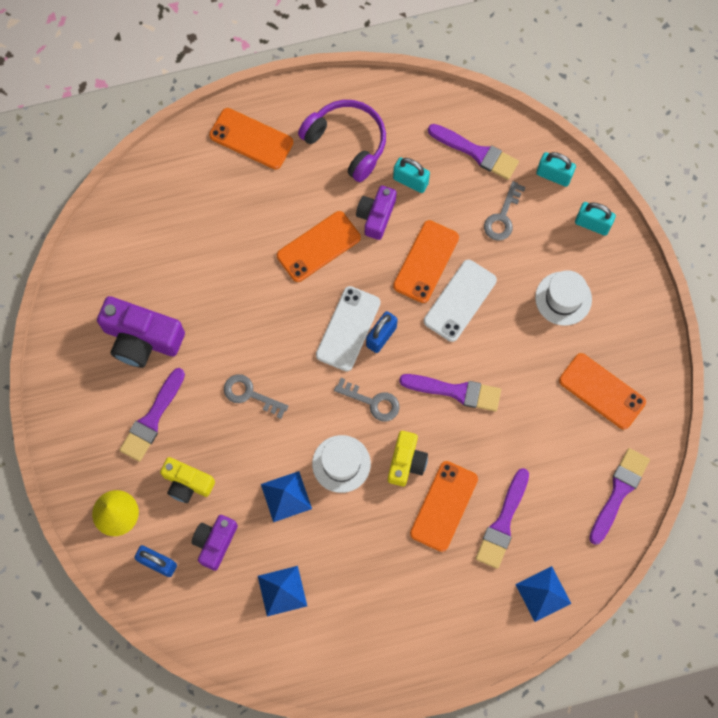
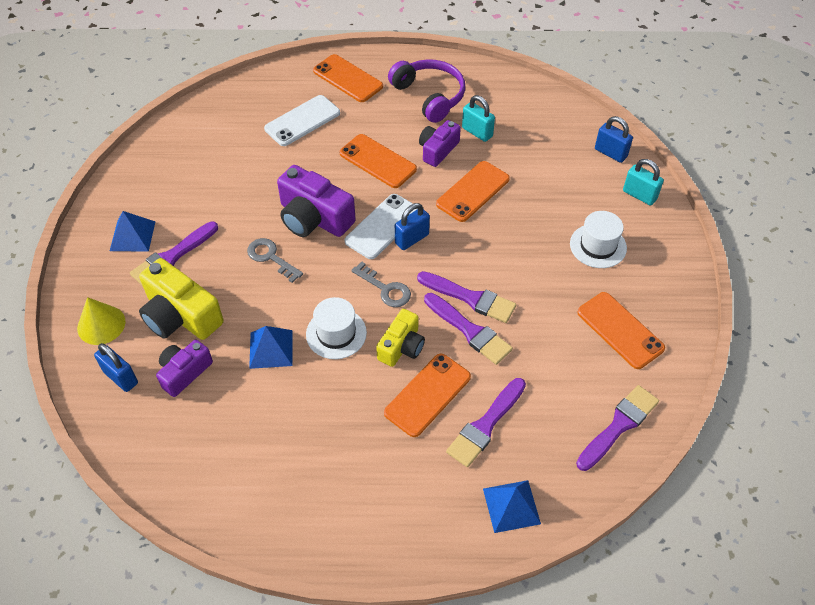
camera: 15 degrees right, 20 degrees down
purple camera [97,296,185,368] -> purple camera moved to [277,165,356,237]
yellow camera [160,457,215,503] -> yellow camera [139,258,224,340], size x1.61
blue pyramid [258,566,307,616] -> blue pyramid moved to [110,211,156,252]
orange phone [277,211,361,282] -> orange phone turned 60 degrees clockwise [340,134,417,188]
white phone [424,260,497,342] -> white phone moved to [264,95,340,146]
purple brush [428,124,519,180] -> purple brush moved to [424,293,513,365]
grey key [484,181,526,241] -> none
turquoise padlock [536,152,576,187] -> blue padlock [595,116,633,163]

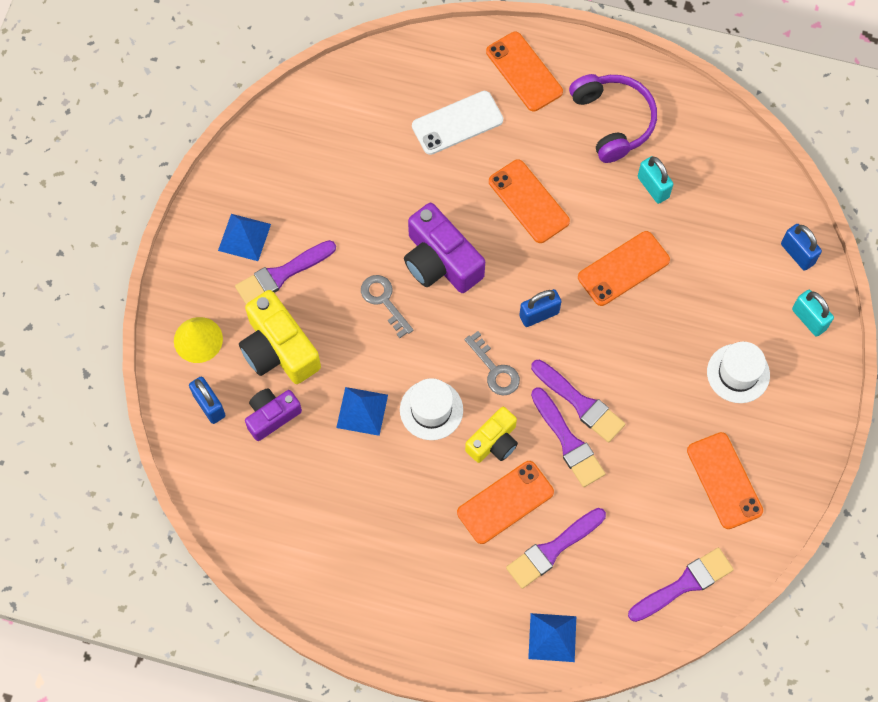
camera: 15 degrees right, 15 degrees up
white phone [345,194,417,259] -> none
purple camera [419,120,461,167] -> none

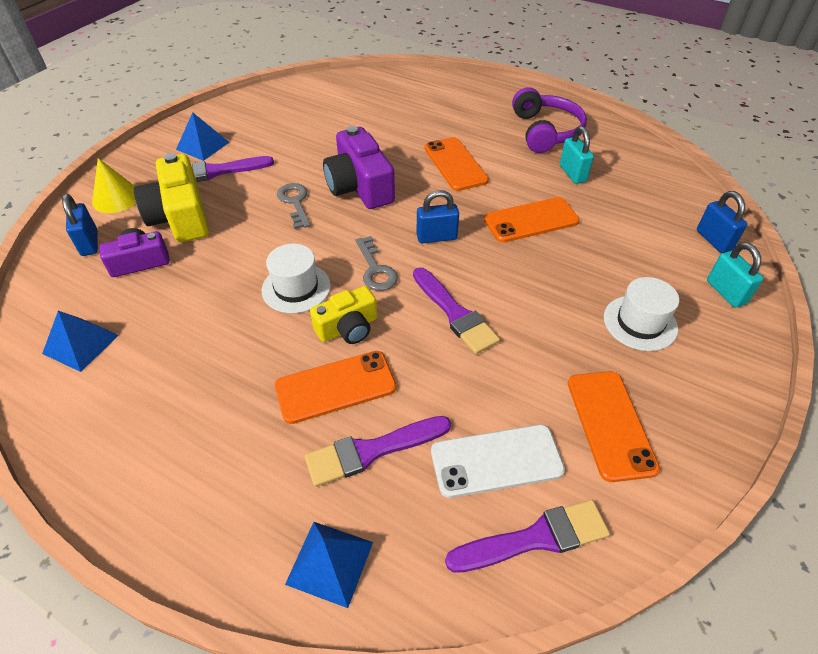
camera: 15 degrees right, 20 degrees down
blue pyramid [336,387,388,436] -> blue pyramid moved to [42,311,119,372]
white phone [412,91,503,155] -> white phone moved to [431,424,565,498]
orange phone [486,32,563,112] -> none
purple brush [531,387,606,487] -> none

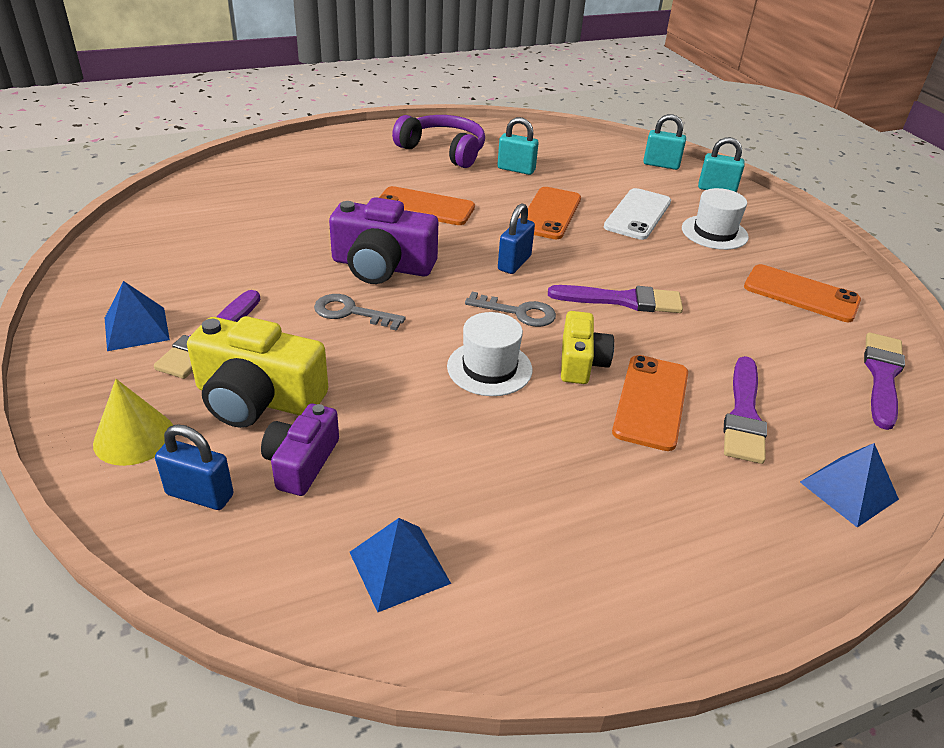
camera: 55 degrees left, 10 degrees down
white phone [431,424,565,498] -> white phone moved to [604,188,671,240]
blue padlock [697,191,747,253] -> turquoise padlock [643,114,686,170]

